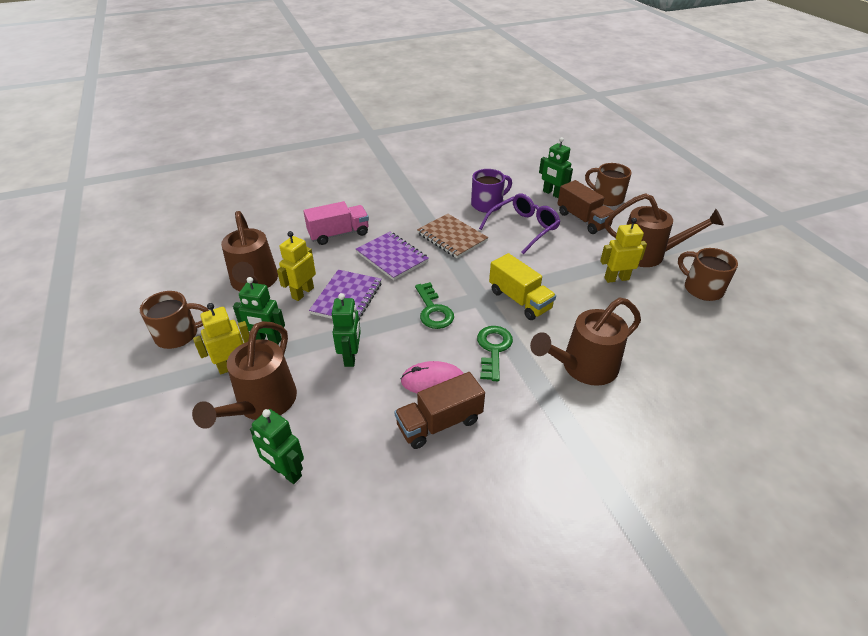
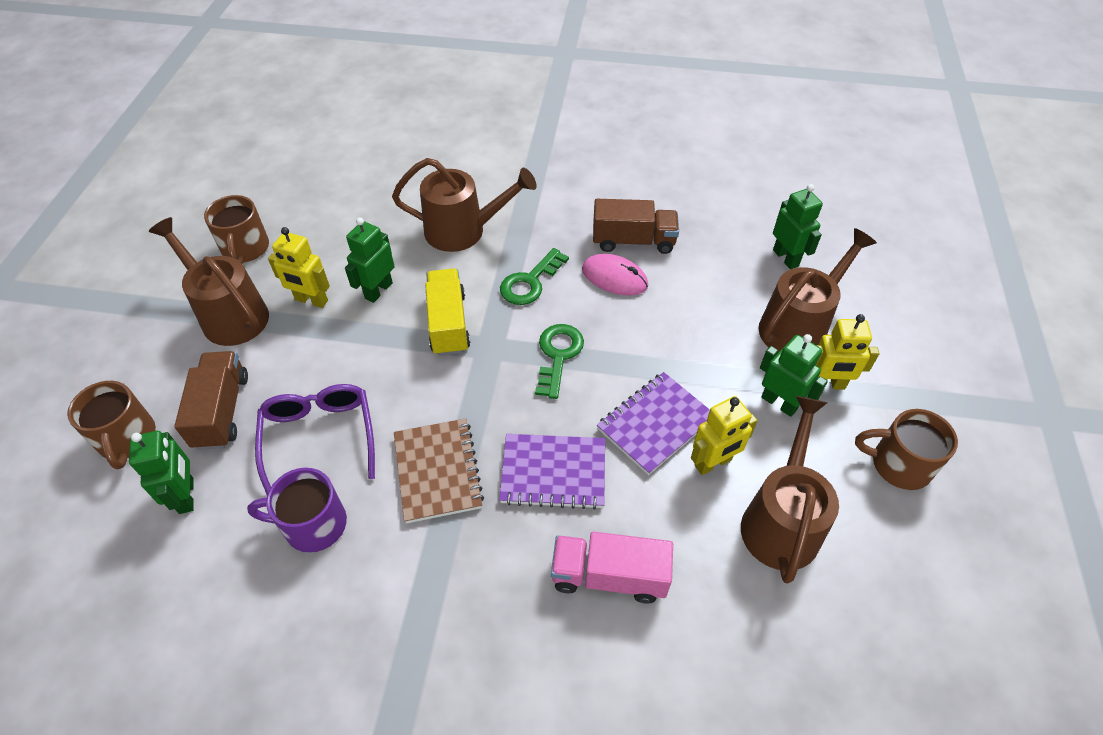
camera: 150 degrees left, 10 degrees up
green robot [332,293,361,367] -> green robot moved to [345,217,395,303]
purple notebook [356,232,429,280] -> purple notebook turned 75 degrees counterclockwise [499,434,605,510]
purple glasses [479,194,560,254] -> purple glasses turned 90 degrees clockwise [255,384,375,495]

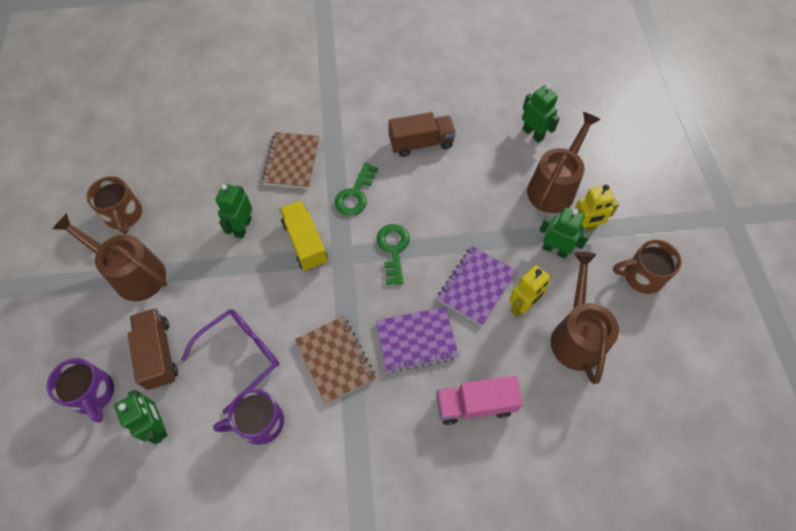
camera: 15 degrees left, 10 degrees up
brown mug [67,381,156,470] -> purple mug [47,358,114,423]
purple glasses [255,384,375,495] -> purple glasses turned 75 degrees clockwise [181,309,279,414]
yellow robot [268,227,330,308] -> none
brown watering can [392,158,537,252] -> brown notebook [262,132,320,189]
pink mouse [582,254,648,296] -> none

